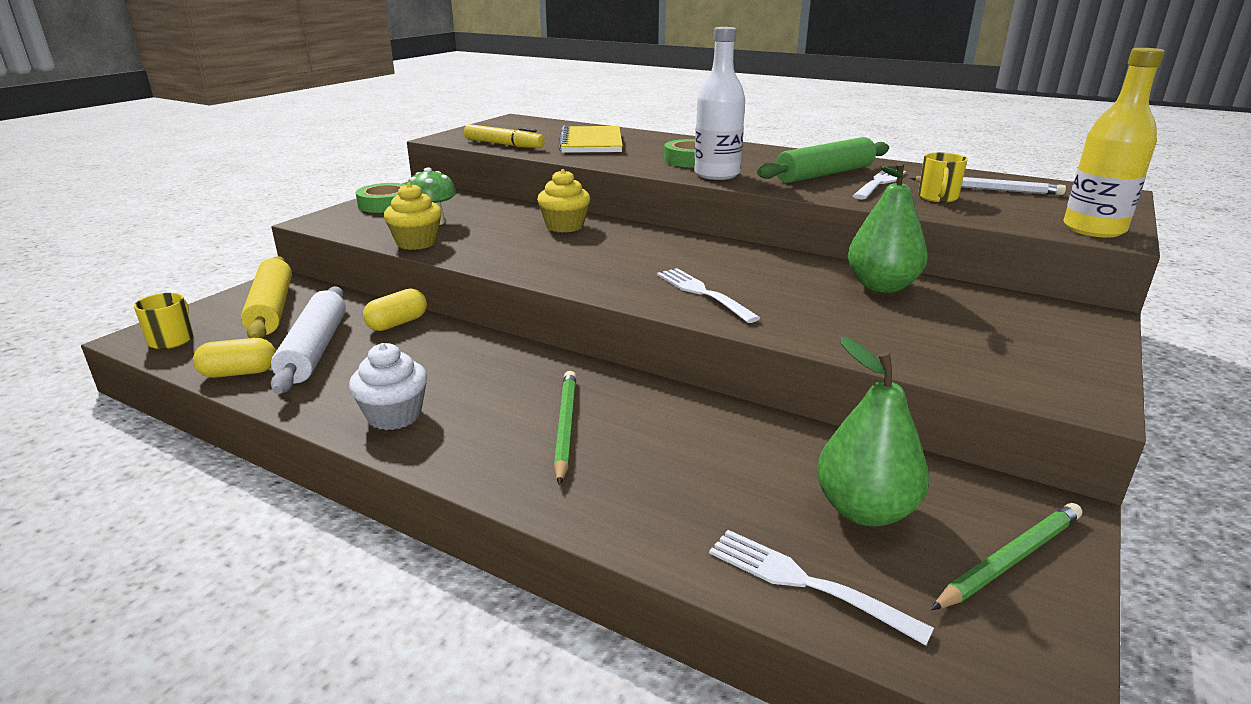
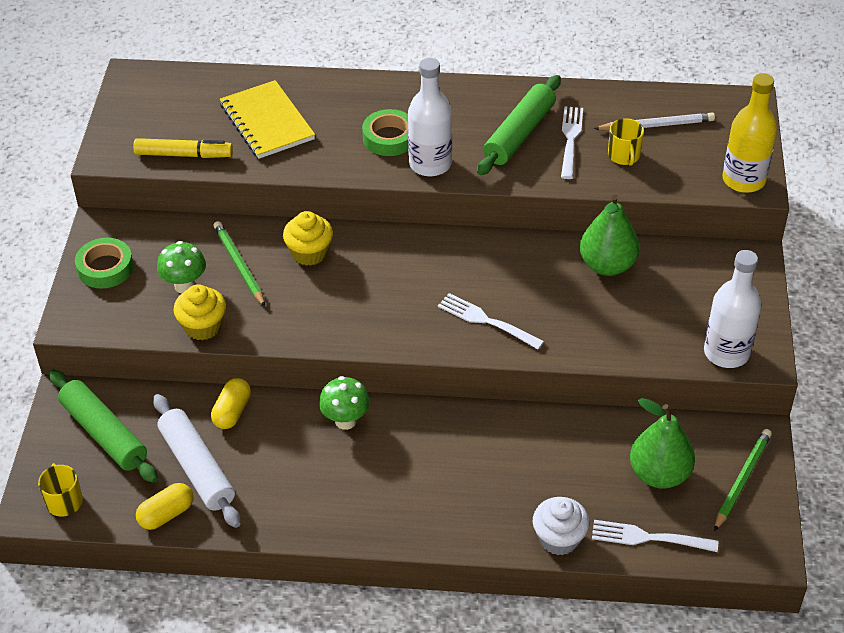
camera: 25 degrees left, 20 degrees up
yellow rolling pin [241,256,292,339] -> green rolling pin [49,370,158,483]
white cupcake [349,343,427,430] -> white cupcake moved to [533,497,590,555]
green pencil [554,371,576,485] -> green pencil moved to [213,221,265,306]
none -> green mushroom [319,376,370,430]
none -> white bottle [704,250,761,368]

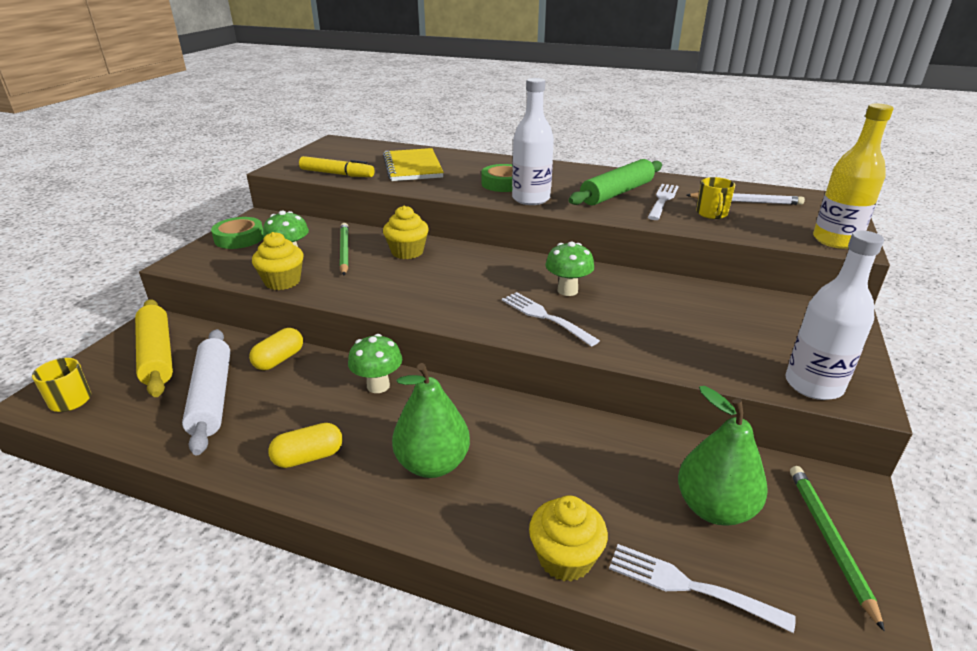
camera: 15 degrees right, 15 degrees down
green rolling pin [49,370,158,483] -> yellow rolling pin [135,299,173,397]
yellow capsule [136,483,193,530] -> yellow capsule moved to [268,423,343,468]
white cupcake [533,497,590,555] -> yellow cupcake [529,495,608,581]
green pear [580,195,640,276] -> green pear moved to [392,363,470,478]
green pencil [714,429,772,531] -> green pencil turned 45 degrees counterclockwise [790,466,885,632]
none -> green mushroom [545,242,594,296]

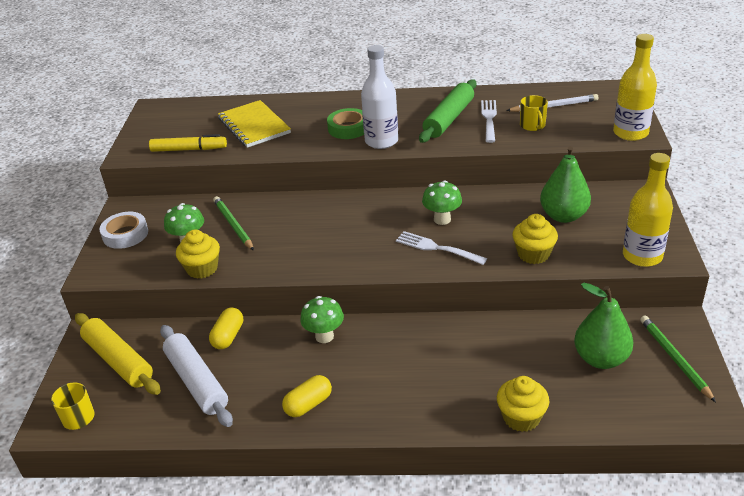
camera: 15 degrees left, 5 degrees up
green tape [211,217,264,249] -> white tape [100,212,148,249]
yellow cupcake [383,205,429,259] -> yellow cupcake moved to [512,214,558,264]
green pear [392,363,470,478] -> green pear moved to [540,146,591,223]
white fork [609,544,796,633] -> none
white bottle [785,231,884,400] -> yellow bottle [623,153,673,267]

